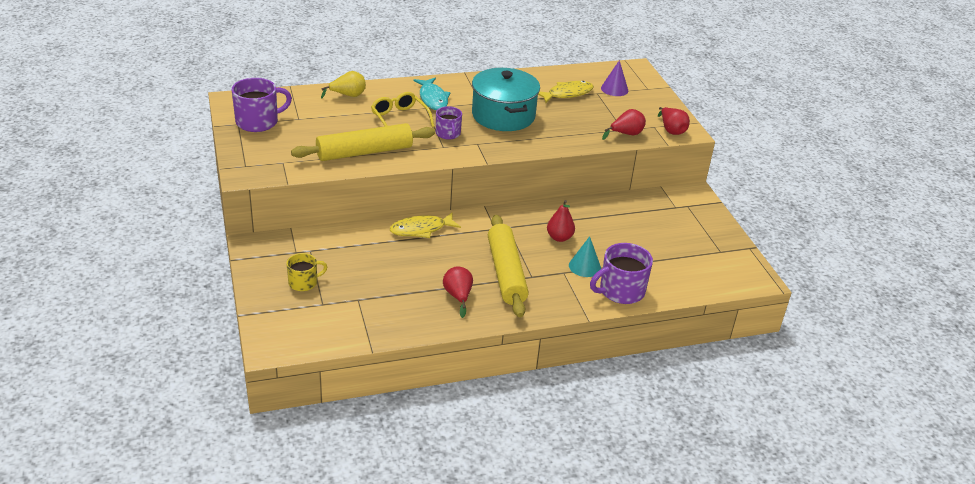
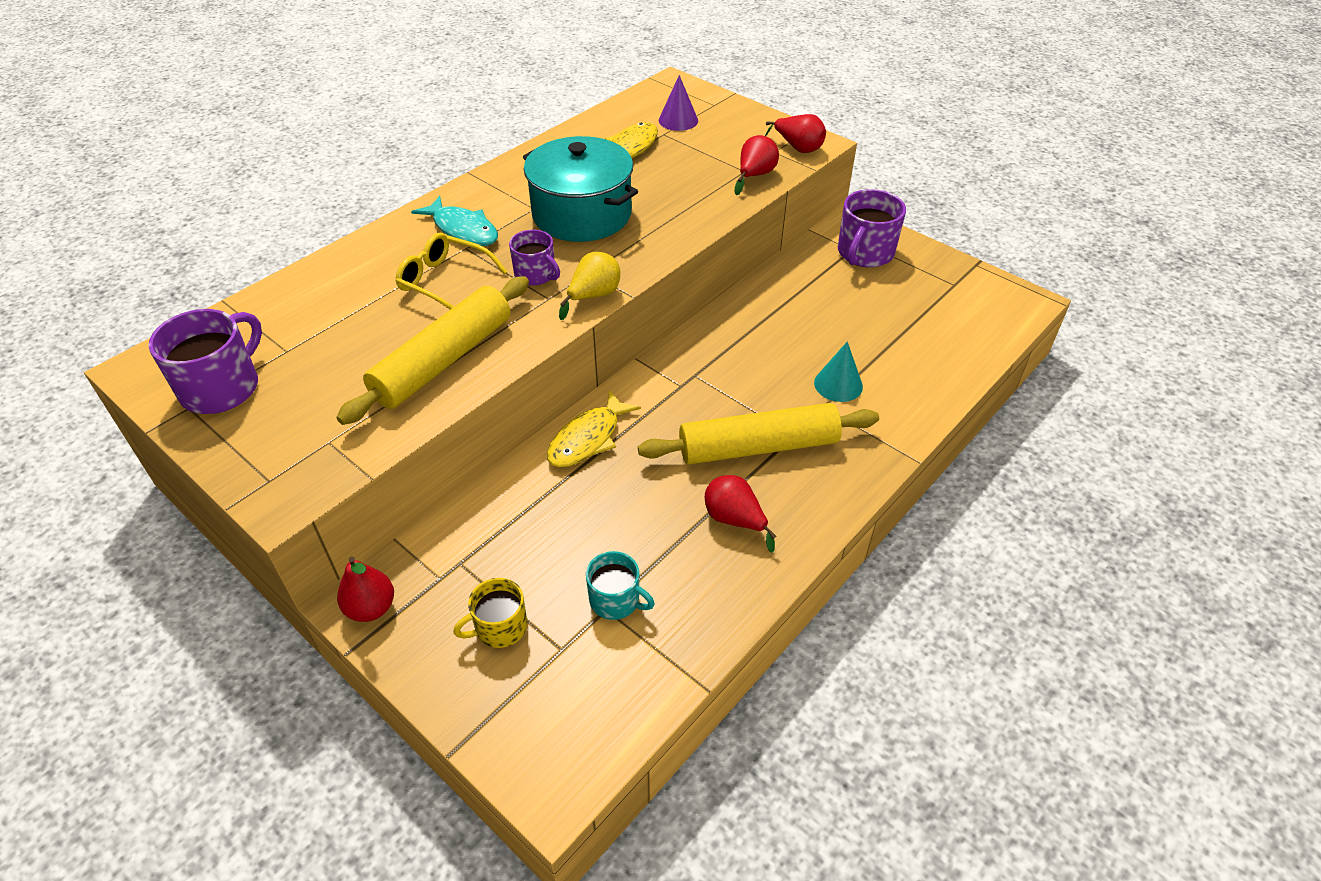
camera: 30 degrees left, 10 degrees up
yellow mug [287,253,327,291] -> yellow mug turned 150 degrees counterclockwise [453,578,527,648]
yellow pear [321,71,366,99] -> yellow pear moved to [559,252,620,320]
yellow rolling pin [488,215,529,317] -> yellow rolling pin turned 60 degrees counterclockwise [638,403,879,465]
red pear [547,200,575,242] -> red pear moved to [337,556,394,622]
purple mug [590,243,653,304] -> purple mug moved to [838,189,906,267]
none -> turquoise mug [586,551,654,620]

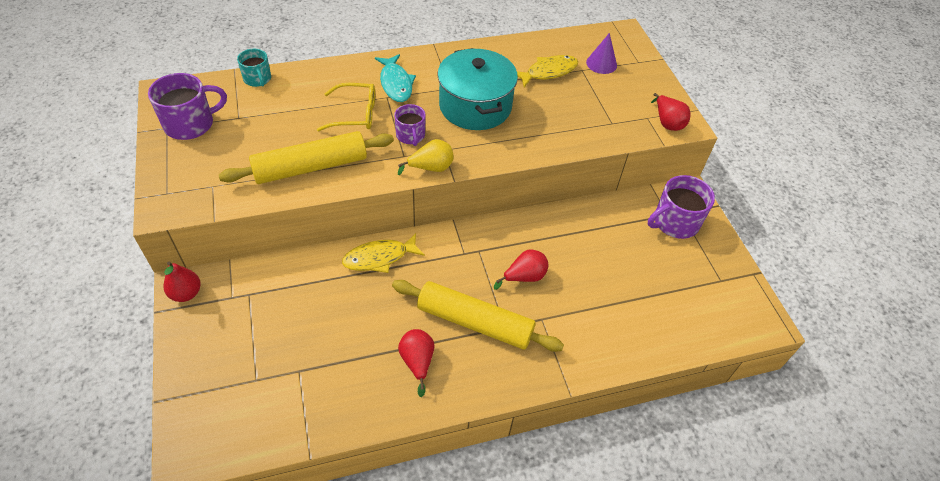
camera: 30 degrees right, 5 degrees up
yellow glasses [396,233,507,310] -> yellow glasses turned 120 degrees clockwise [317,83,375,131]
yellow mug [453,578,527,648] -> none
turquoise mug [586,551,654,620] -> turquoise mug moved to [237,49,271,87]
red pear [735,135,779,195] -> red pear moved to [494,250,549,290]
turquoise cone [814,342,863,402] -> none

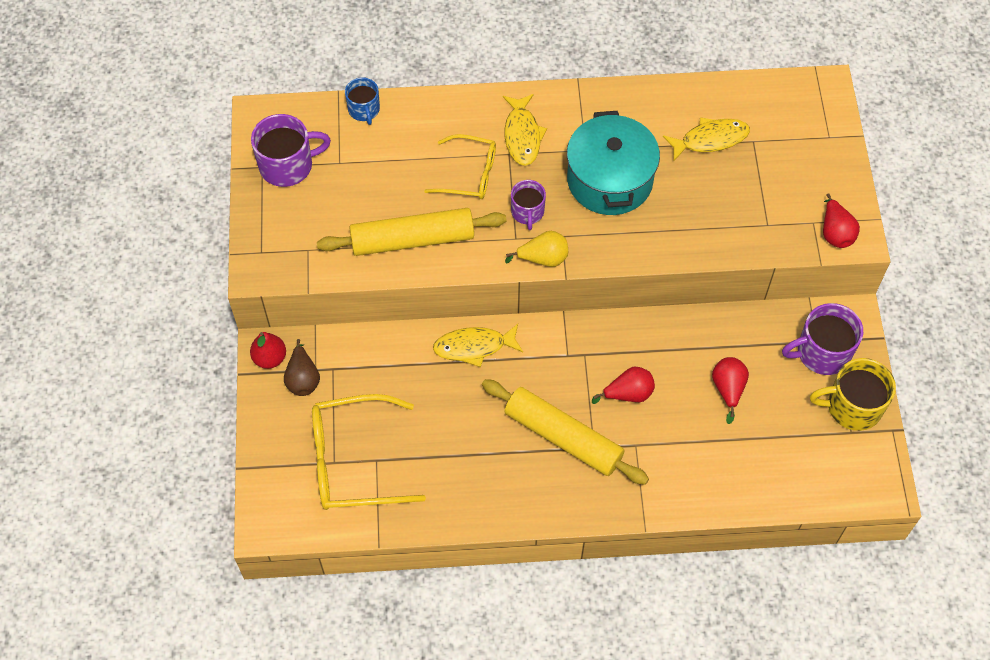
camera: 15 degrees right, 10 degrees up
turquoise mug [237,49,271,87] -> blue mug [345,77,380,125]
turquoise fish [375,54,416,102] -> yellow fish [503,94,547,166]
red pear [398,329,435,397] -> red pear moved to [712,357,749,424]
purple cone [586,33,617,74] -> none
none -> brown pear [284,339,320,396]
none -> yellow glasses [312,394,426,510]
none -> yellow mug [810,358,896,431]

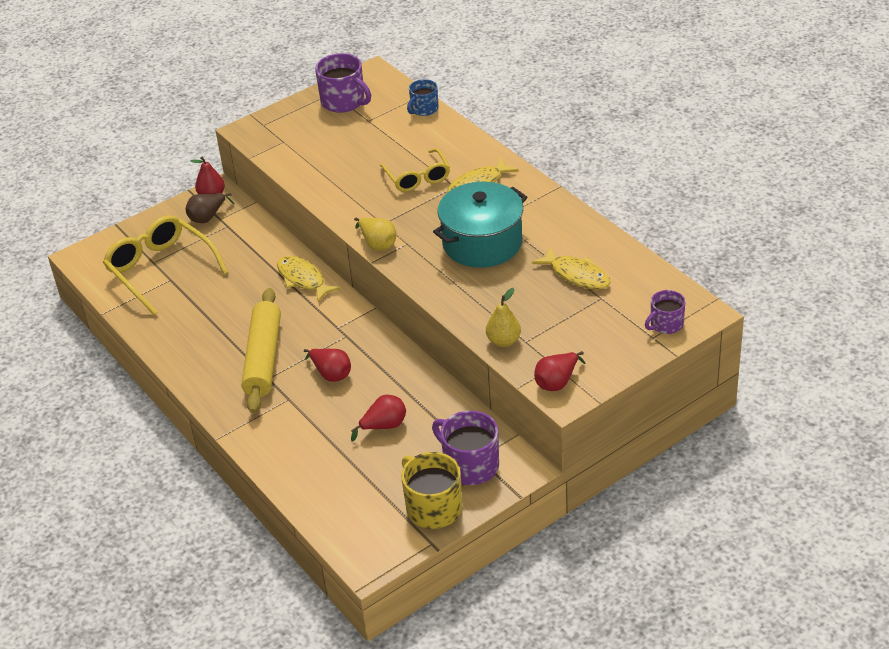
camera: 60 degrees right, 20 degrees down
yellow rolling pin [317,208,507,256] -> none
purple mug [511,180,546,230] -> purple mug moved to [645,290,685,334]
none -> yellow pear [486,288,521,347]

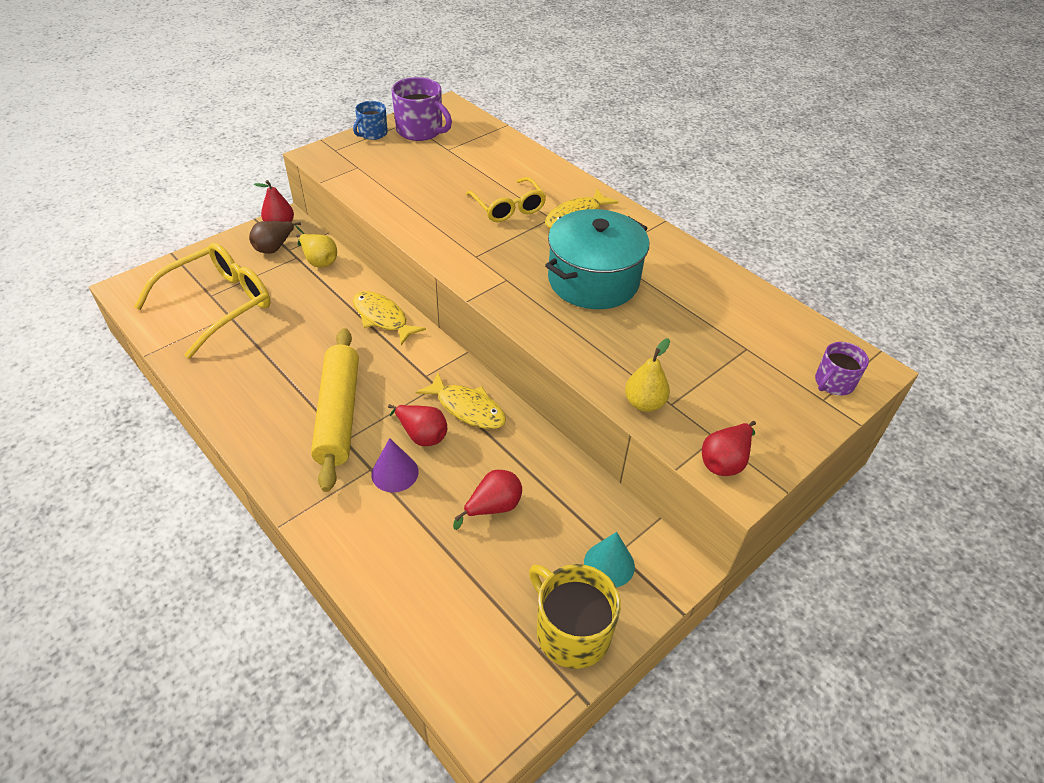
camera: 10 degrees left, 5 degrees up
yellow glasses [103,215,228,316] -> yellow glasses turned 90 degrees clockwise [134,243,271,359]
yellow pear [354,218,396,250] -> yellow pear moved to [296,234,337,268]
blue mug [407,79,439,116] -> blue mug moved to [353,101,388,140]
purple mug [432,410,499,485] -> turquoise cone [584,532,635,587]
yellow fish [532,247,611,290] -> yellow fish moved to [416,373,506,429]
none -> purple cone [371,438,419,492]

